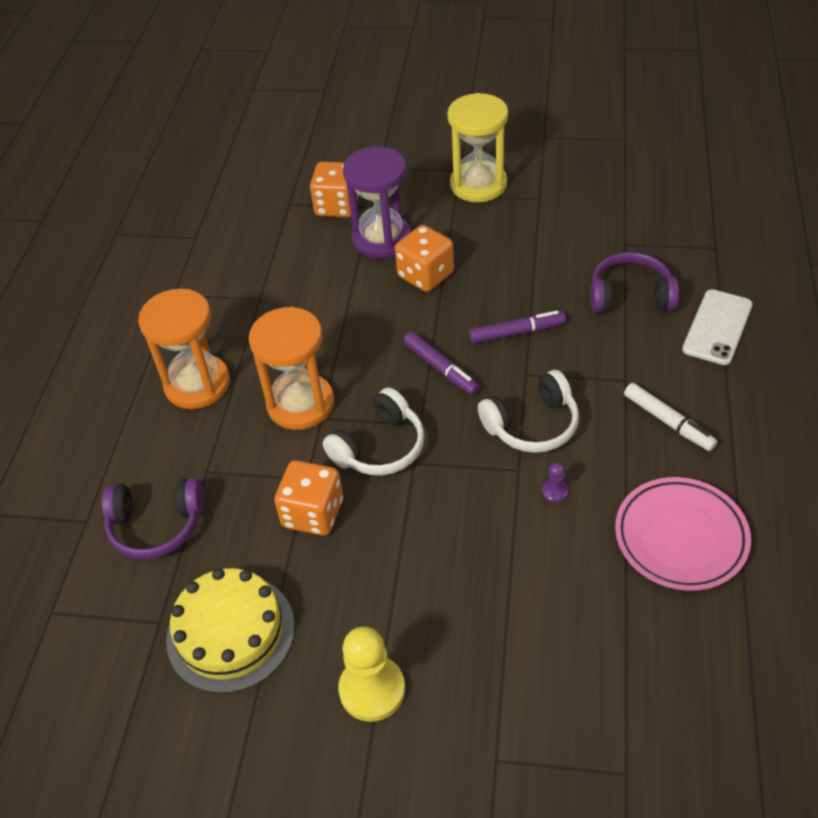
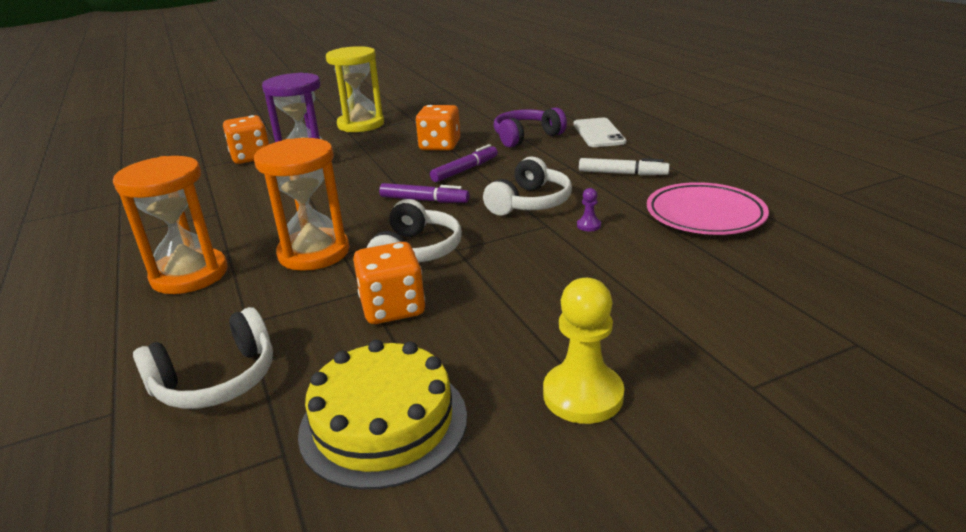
camera: 35 degrees left, 20 degrees down
purple headphones [102,478,204,559] -> white headphones [133,307,273,409]
orange dice [395,225,454,292] -> orange dice moved to [416,105,460,151]

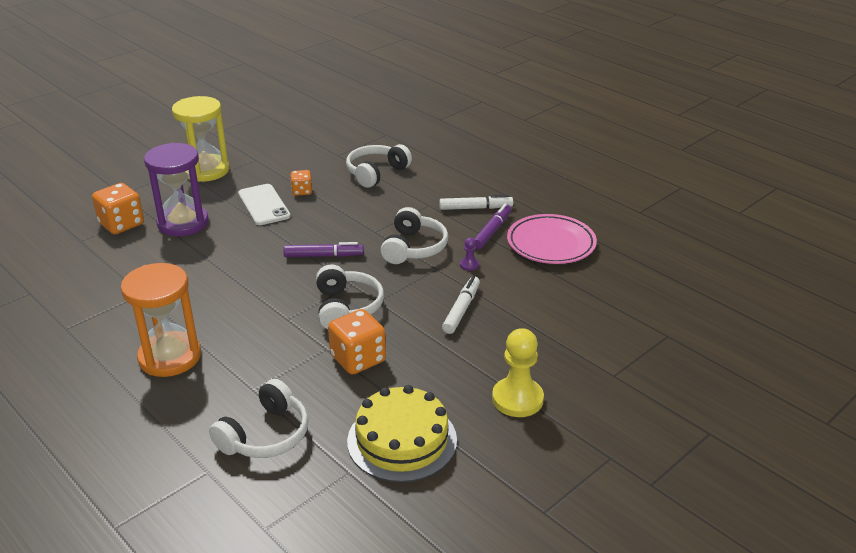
camera: 20 degrees left, 5 degrees up
orange hourglass [254,138,350,271] -> none
orange dice [416,105,460,151] -> orange dice [290,170,312,196], size x0.57
purple marker [430,144,498,182] -> purple marker moved to [474,204,511,249]
purple headphones [494,107,567,148] -> white headphones [346,144,412,188]
white phone [573,118,626,147] -> white phone moved to [238,184,291,225]
none -> white marker [442,276,480,334]

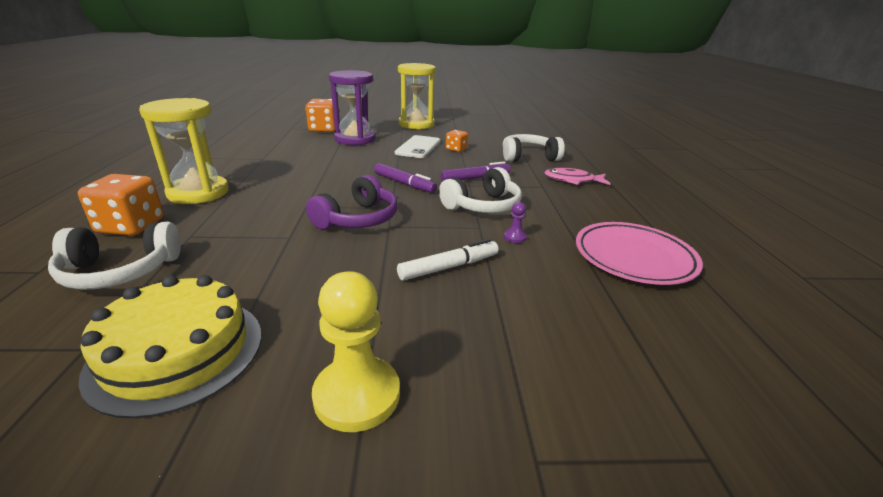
camera: 40 degrees right, 5 degrees down
orange hourglass [121,263,201,377] -> yellow hourglass [139,98,229,204]
white headphones [316,265,384,329] -> purple headphones [306,175,397,229]
orange dice [328,309,386,375] -> orange dice moved to [78,174,164,236]
white marker [439,195,513,210] -> none
purple marker [474,204,511,249] -> purple marker moved to [441,162,511,182]
none -> pink fish [544,168,611,185]

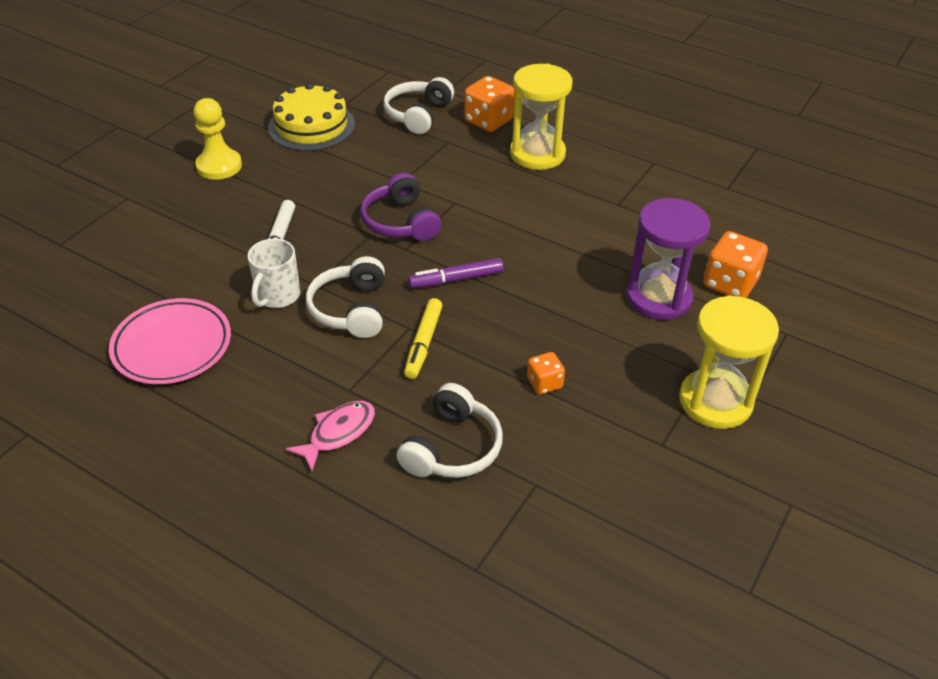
camera: 125 degrees right, 15 degrees up
white phone [395,135,440,158] -> none
purple marker [441,162,511,182] -> yellow marker [404,298,443,379]
purple pawn [504,202,527,243] -> white mug [248,238,300,308]

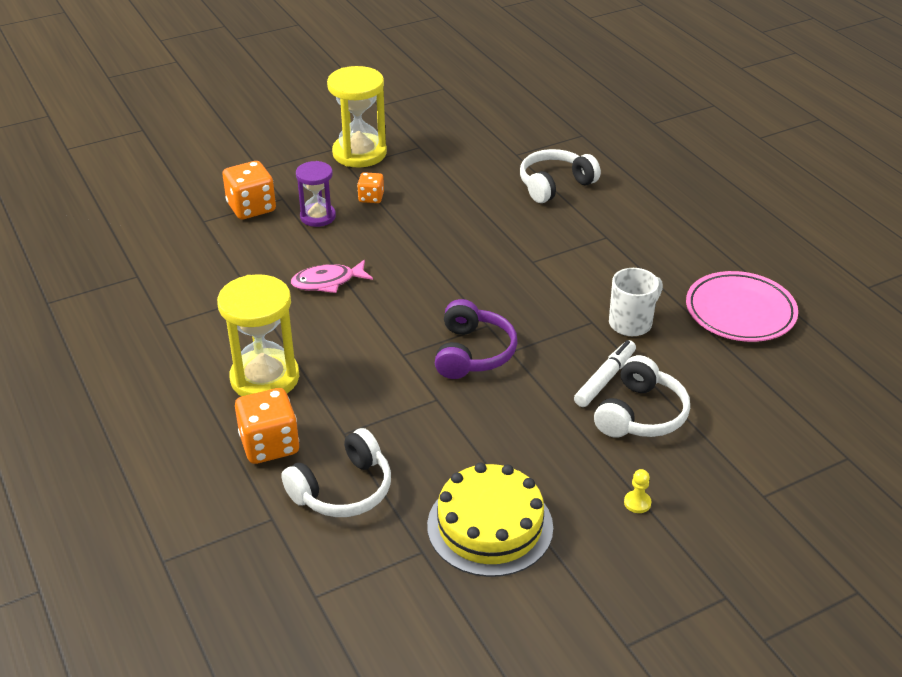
camera: 150 degrees left, 5 degrees down
yellow pawn [193,98,242,180] -> yellow pawn [624,469,652,513], size x0.45
pink fish [286,401,375,472] -> pink fish moved to [291,260,373,293]
white headphones [306,256,385,338] -> white headphones moved to [594,355,690,438]
yellow marker [404,298,443,379] -> none
purple marker [408,258,504,288] -> none
orange dice [527,352,565,395] -> orange dice moved to [357,172,384,203]
purple hourglass [626,198,711,320] -> purple hourglass [296,161,336,227], size x0.61

